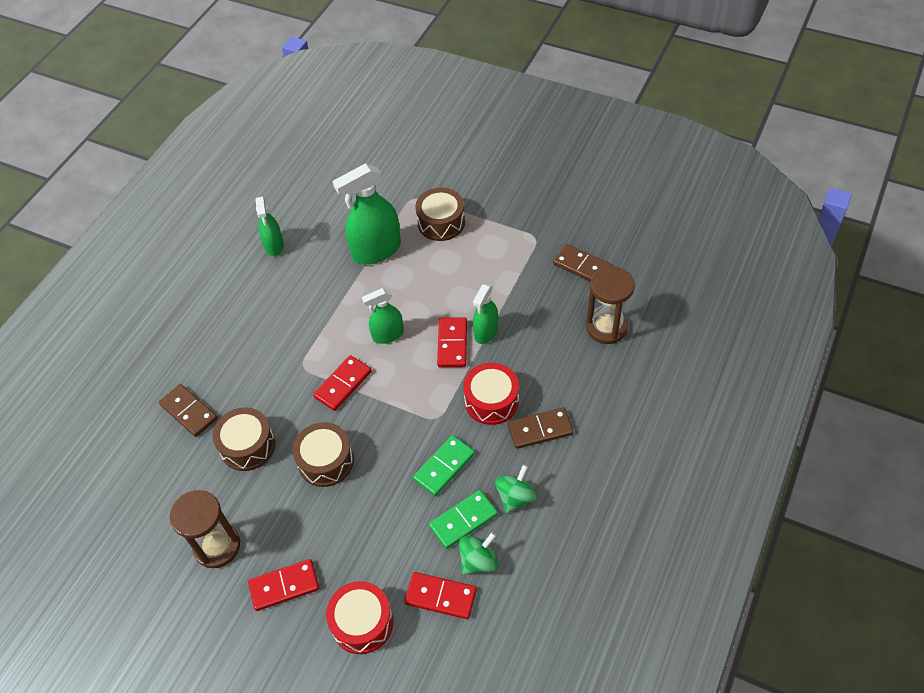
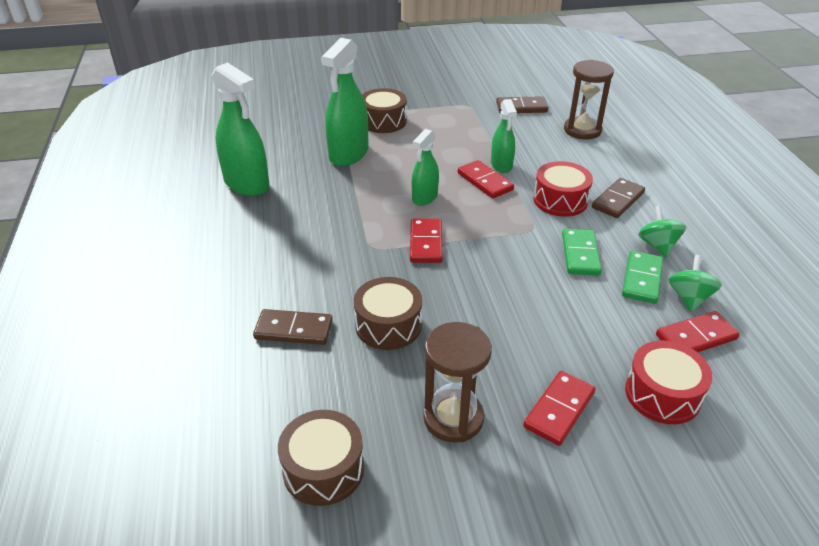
camera: 40 degrees left, 15 degrees down
green spray bottle [255,196,284,256] -> green spray bottle [211,62,269,196], size x1.70
brown drum [292,422,354,487] -> brown drum moved to [278,410,364,506]

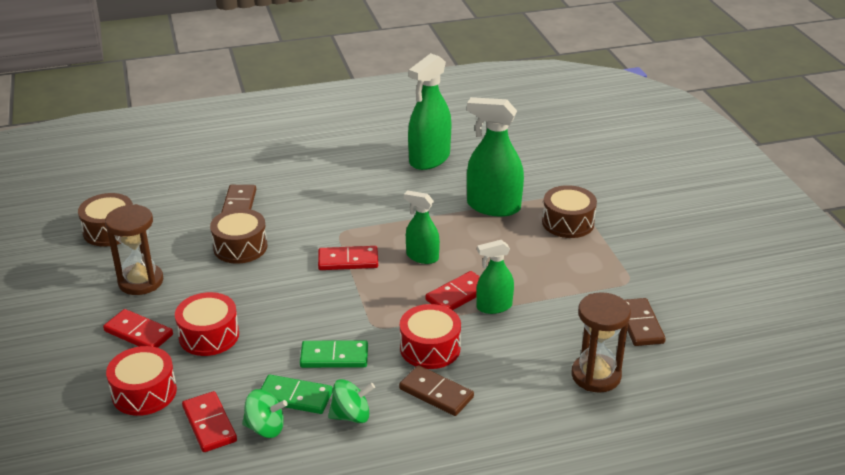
camera: 85 degrees right, 5 degrees down
none -> red drum [175,292,239,356]

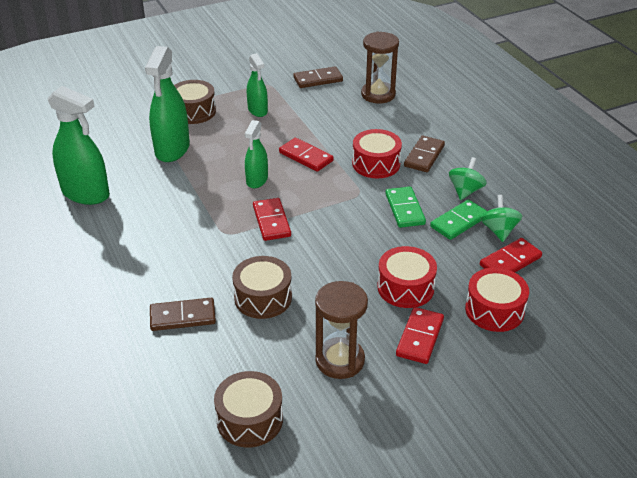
camera: 100 degrees left, 5 degrees up
green domino [261,375,333,414] -> green domino turned 45 degrees clockwise [430,199,487,240]
green spinning top [328,379,375,423] -> green spinning top turned 45 degrees clockwise [449,157,486,200]
green spray bottle [476,240,514,314] -> green spray bottle moved to [247,53,268,117]

